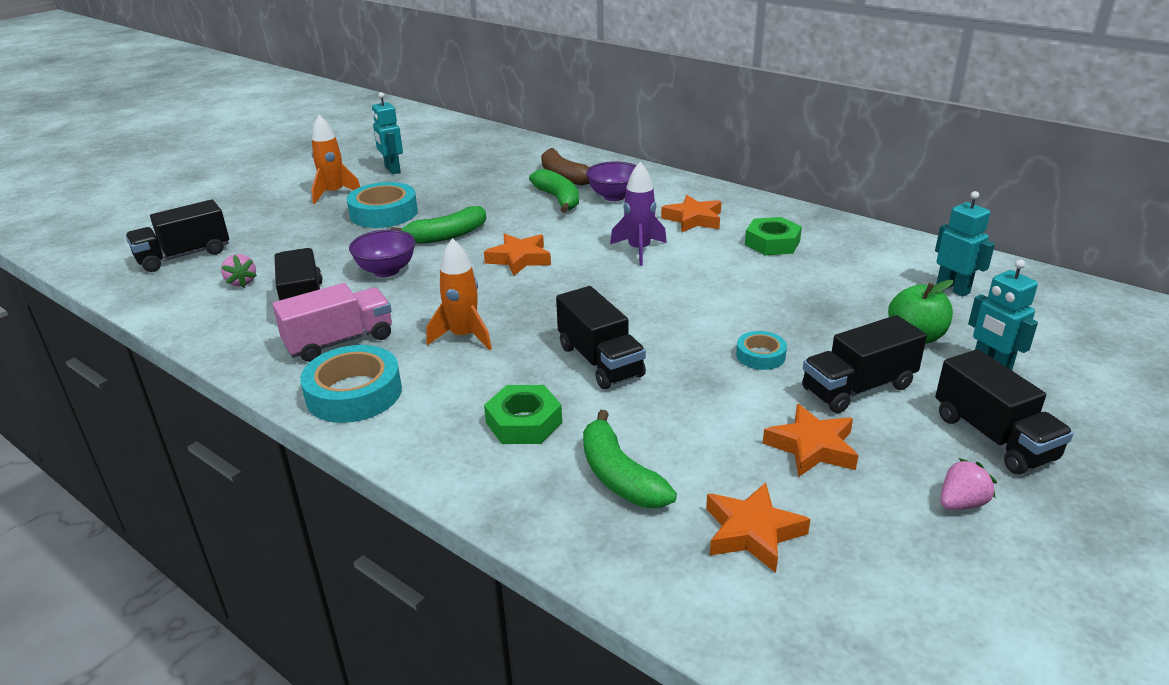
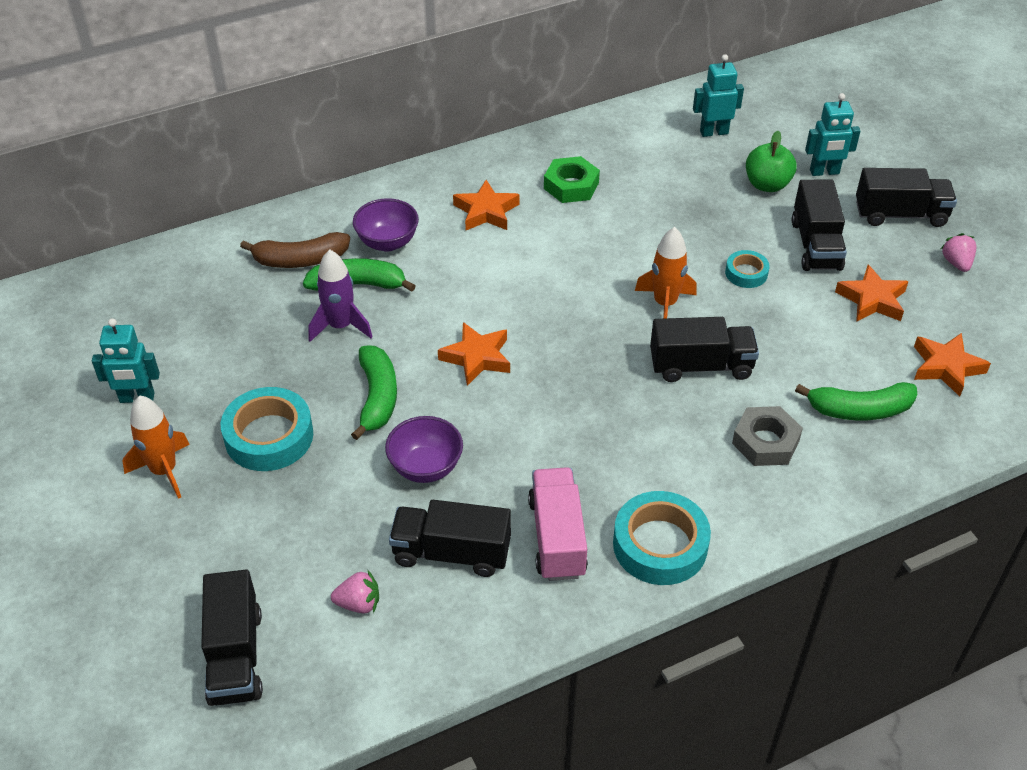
camera: 65 degrees left, 15 degrees up
orange rocket [426,238,492,350] -> orange rocket moved to [635,227,697,319]
green nut [484,385,562,444] -> grey nut [732,406,803,466]
purple rocket [610,162,667,266] -> purple rocket moved to [308,249,373,342]

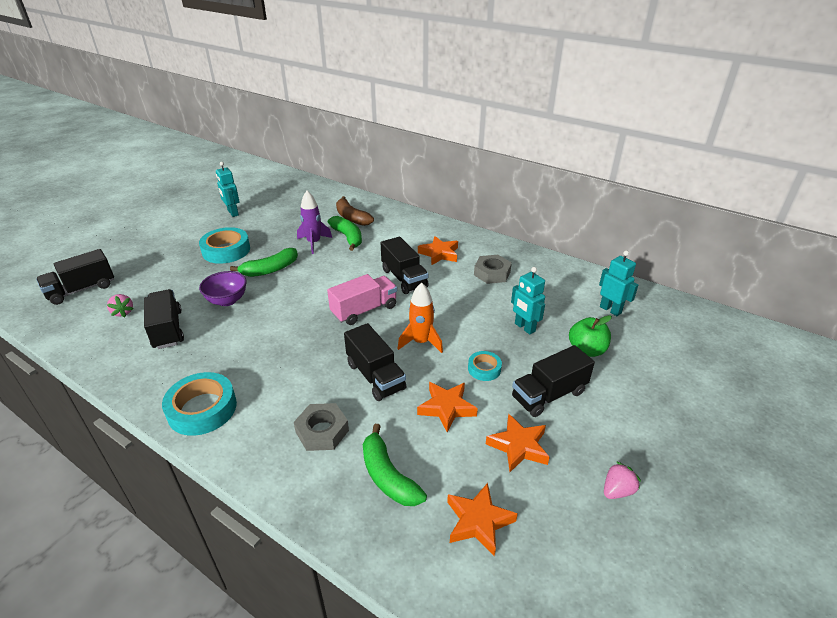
camera: 60 degrees right, 10 degrees down
orange rocket [123,395,190,499] -> none
purple bowl [353,198,419,251] -> none
orange star [438,322,510,386] -> orange star moved to [417,382,478,432]
pink truck [528,467,588,581] -> pink truck moved to [327,274,397,325]
green nut [544,156,600,203] -> grey nut [474,255,512,284]
turquoise robot [805,93,860,176] -> turquoise robot moved to [511,267,545,334]
black truck [856,168,957,227] -> black truck moved to [381,237,429,294]

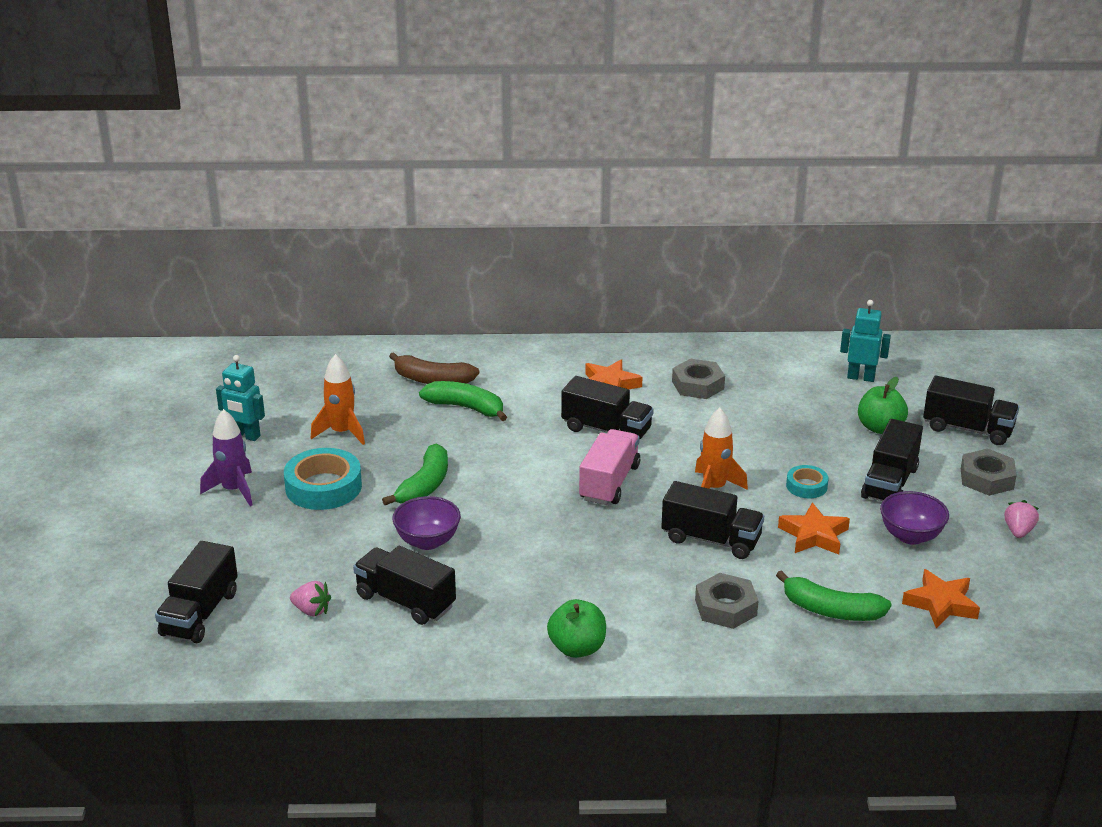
camera: 35 degrees left, 5 degrees down
turquoise tape [162,372,237,436] -> green apple [547,599,606,658]
purple rocket [297,191,332,254] -> purple rocket moved to [200,409,253,506]
orange star [486,414,550,472] -> purple bowl [880,491,949,545]
turquoise robot [511,267,545,334] -> none
none -> orange rocket [311,354,365,445]
none -> black truck [923,375,1019,445]
none -> grey nut [961,448,1017,496]

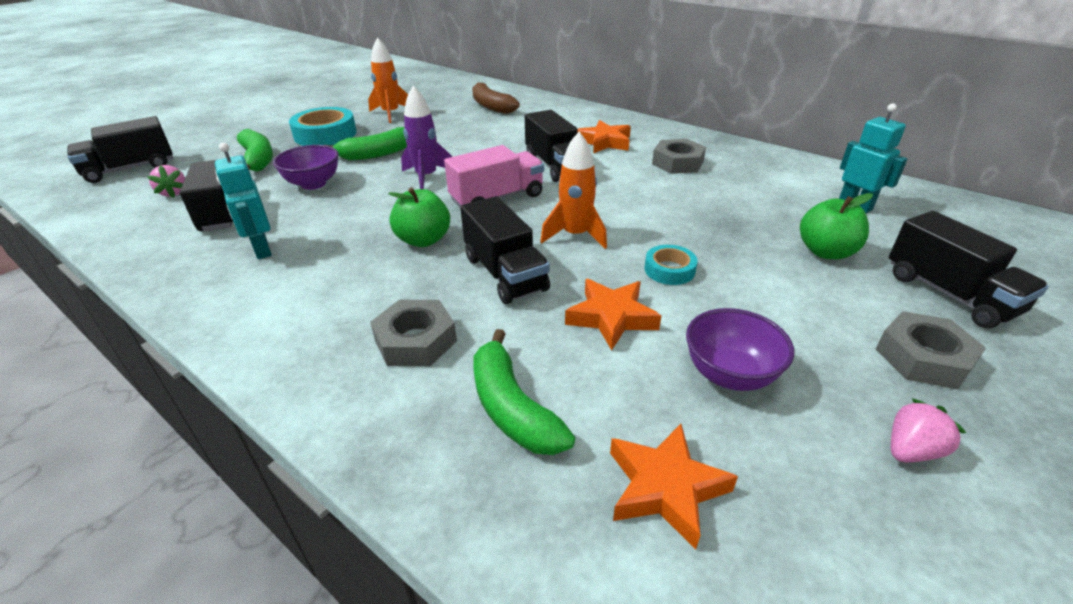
camera: 40 degrees right, 5 degrees up
purple rocket [200,409,253,506] -> purple rocket moved to [401,86,452,189]
turquoise robot [216,355,265,441] -> turquoise robot moved to [215,142,272,259]
green banana [419,381,507,421] -> green banana moved to [237,129,273,172]
green apple [547,599,606,658] -> green apple moved to [388,187,450,247]
black truck [861,419,923,501] -> none

